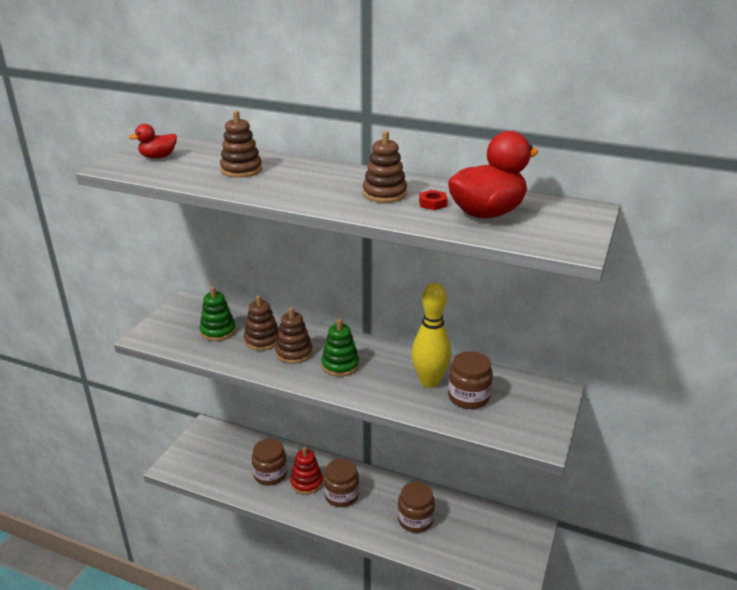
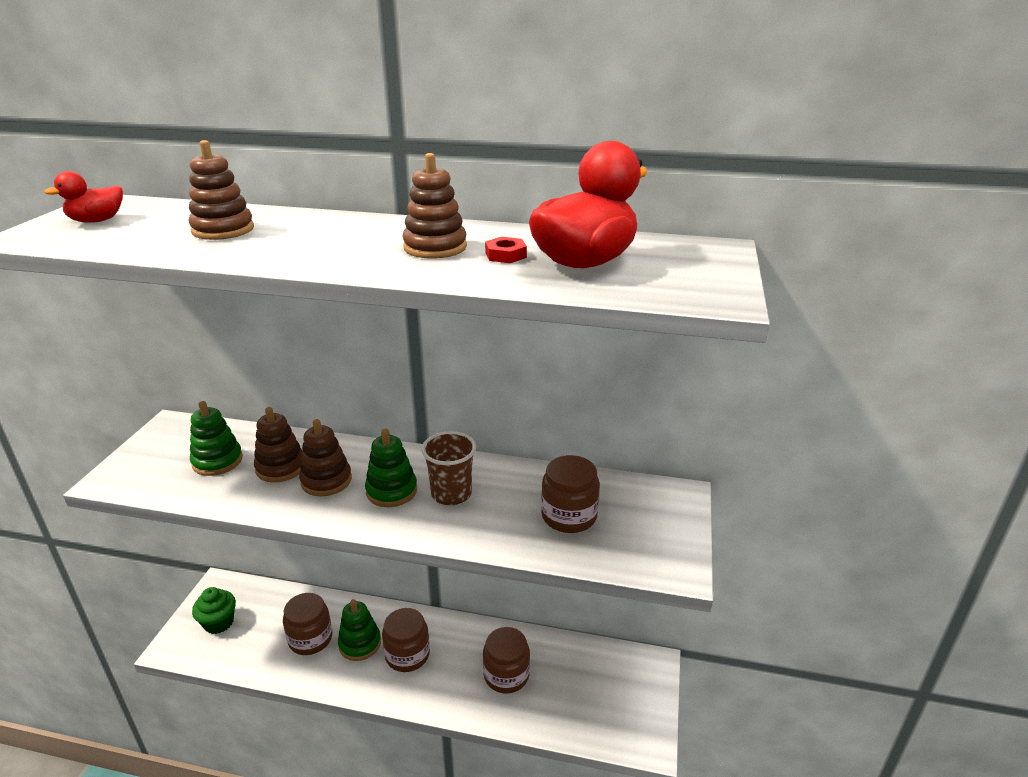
camera: 10 degrees left, 0 degrees up
red stacking toy [290,447,323,495] -> green stacking toy [338,599,381,661]
yellow bowling pin [412,283,451,388] -> none
none -> green cupcake [192,587,236,634]
none -> brown cup [421,431,476,505]

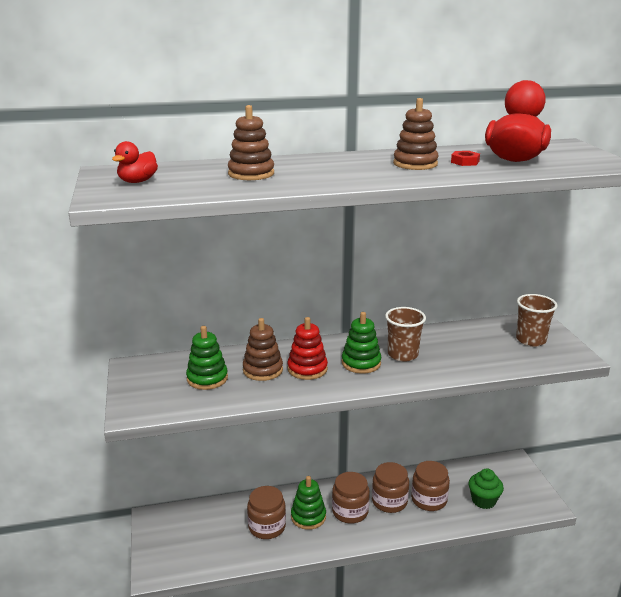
camera: 25 degrees left, 5 degrees down
green cupcake [192,587,236,634] -> green cupcake moved to [469,468,504,509]
brown stacking toy [299,419,352,497] -> red stacking toy [288,317,328,380]
brown jar [541,455,600,533] -> brown jar moved to [372,462,409,513]
none -> brown cup [516,294,558,347]

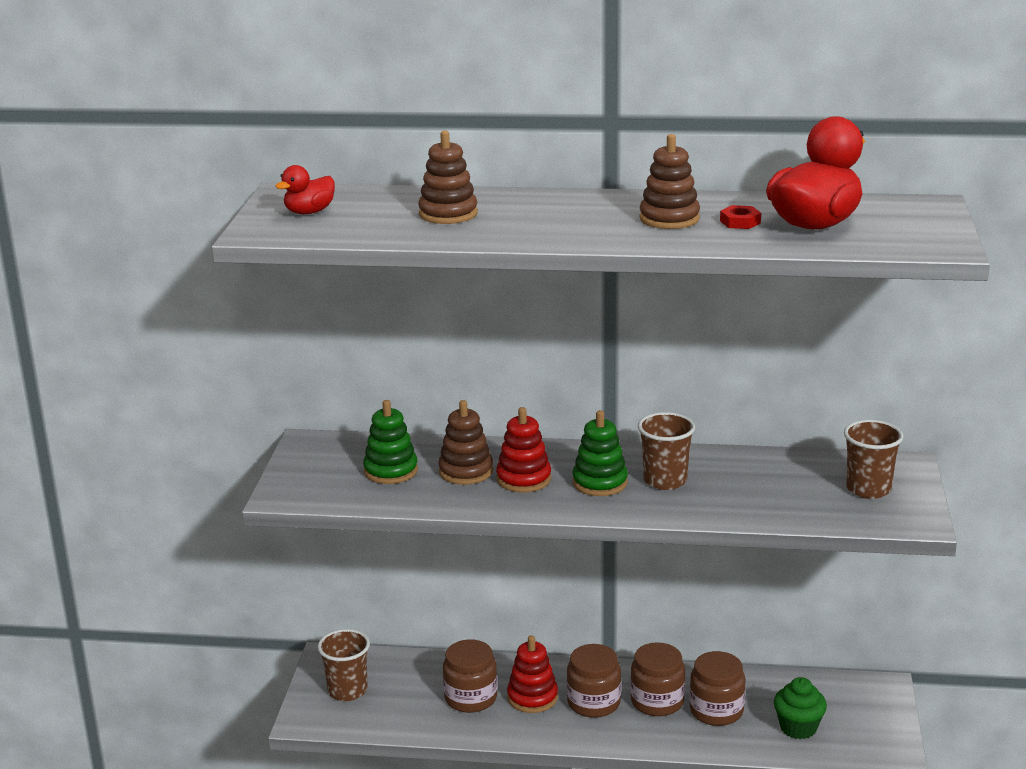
camera: 20 degrees right, 0 degrees up
green stacking toy [291,476,326,530] -> red stacking toy [507,635,558,713]
none -> brown cup [318,629,370,701]

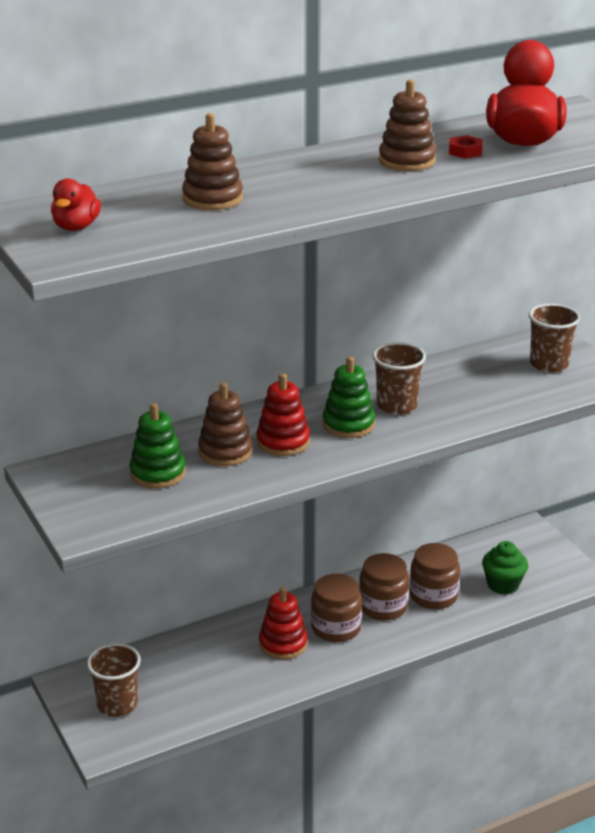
camera: 35 degrees left, 5 degrees up
brown jar [443,639,497,713] -> none

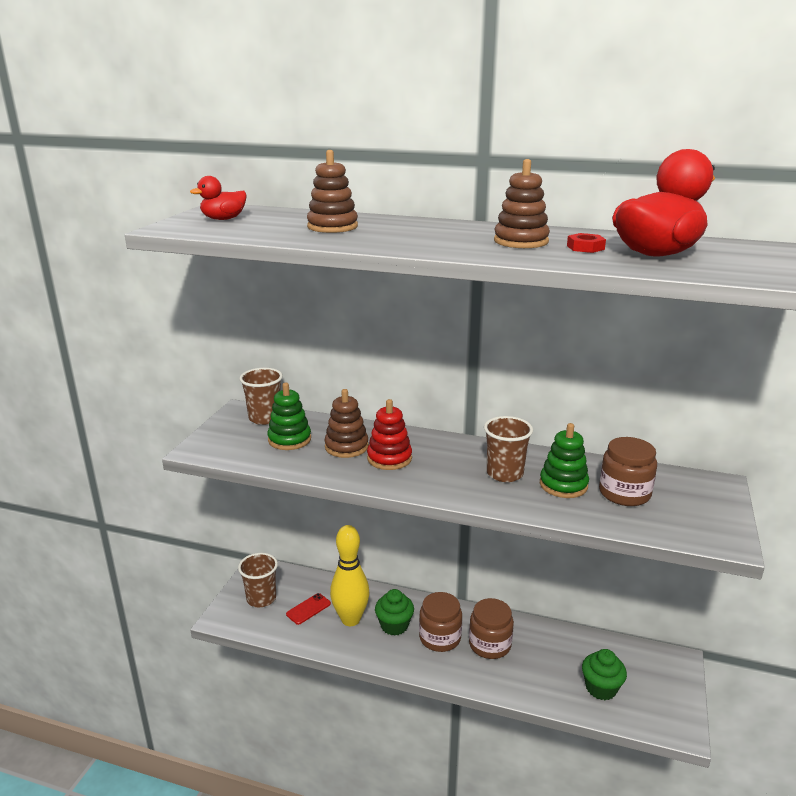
camera: 45 degrees right, 5 degrees down
red stacking toy [259,587,308,660] -> green cupcake [375,589,414,636]
green stacking toy [323,357,375,438] -> green stacking toy moved to [540,423,589,498]
brown jar [410,543,460,609] -> brown jar moved to [599,437,657,506]
brown cup [529,304,580,373] -> brown cup moved to [239,368,283,425]
none -> red phone [286,593,331,625]
none -> yellow bowling pin [330,525,370,626]

